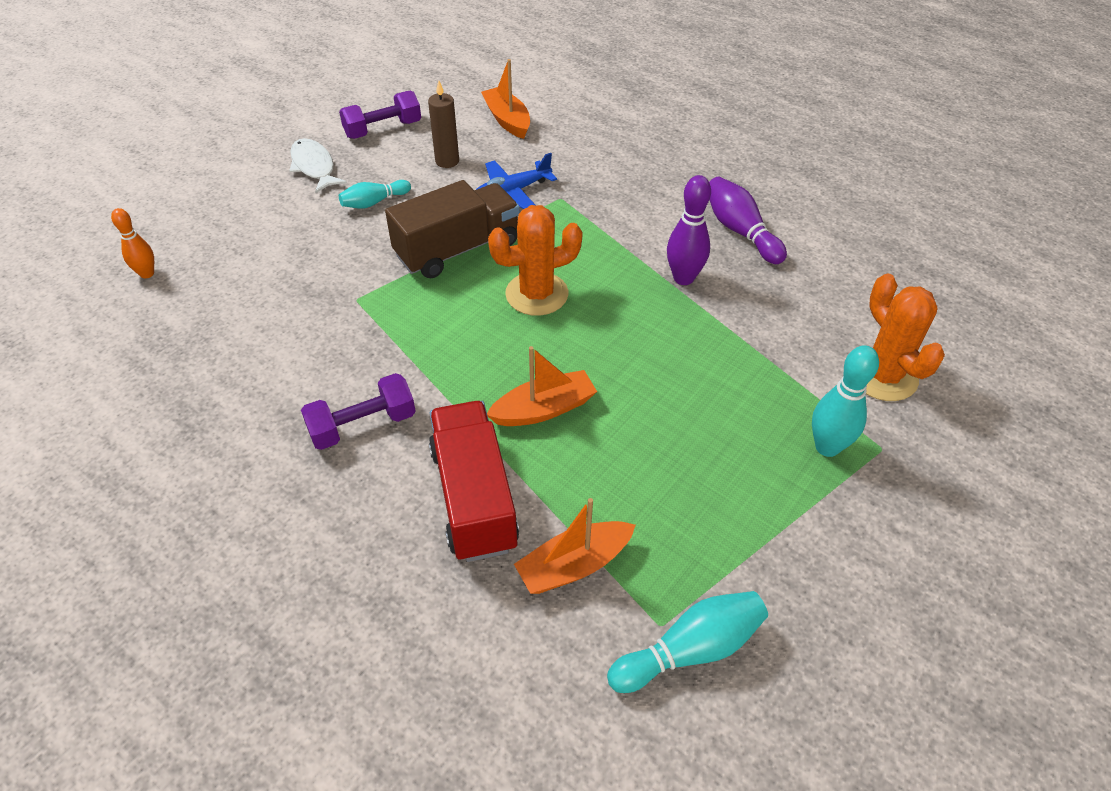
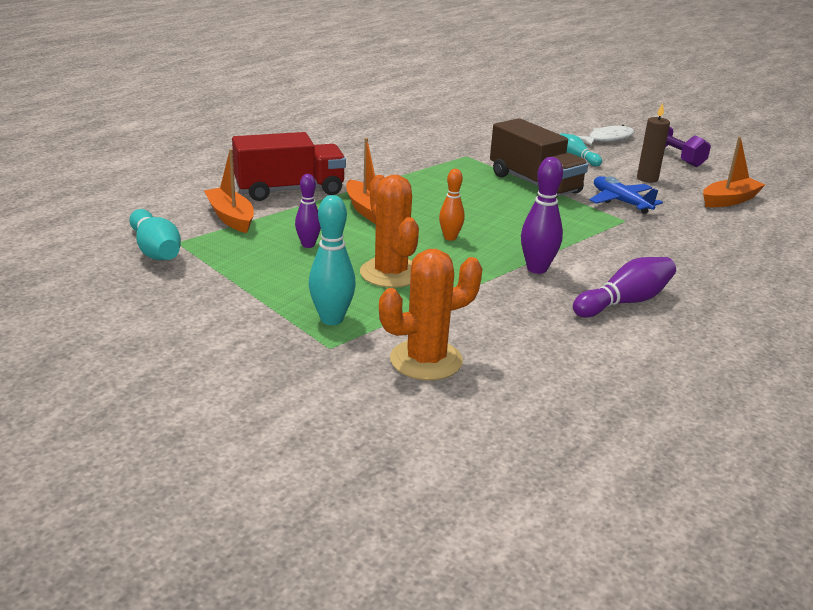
camera: 85 degrees right, 20 degrees down
orange bowling pin [111,208,154,278] -> orange bowling pin moved to [439,169,465,241]
purple dumbbell [301,373,416,450] -> none
orange cactus [488,205,583,316] -> orange cactus moved to [360,175,419,288]
none -> purple bowling pin [295,174,321,248]

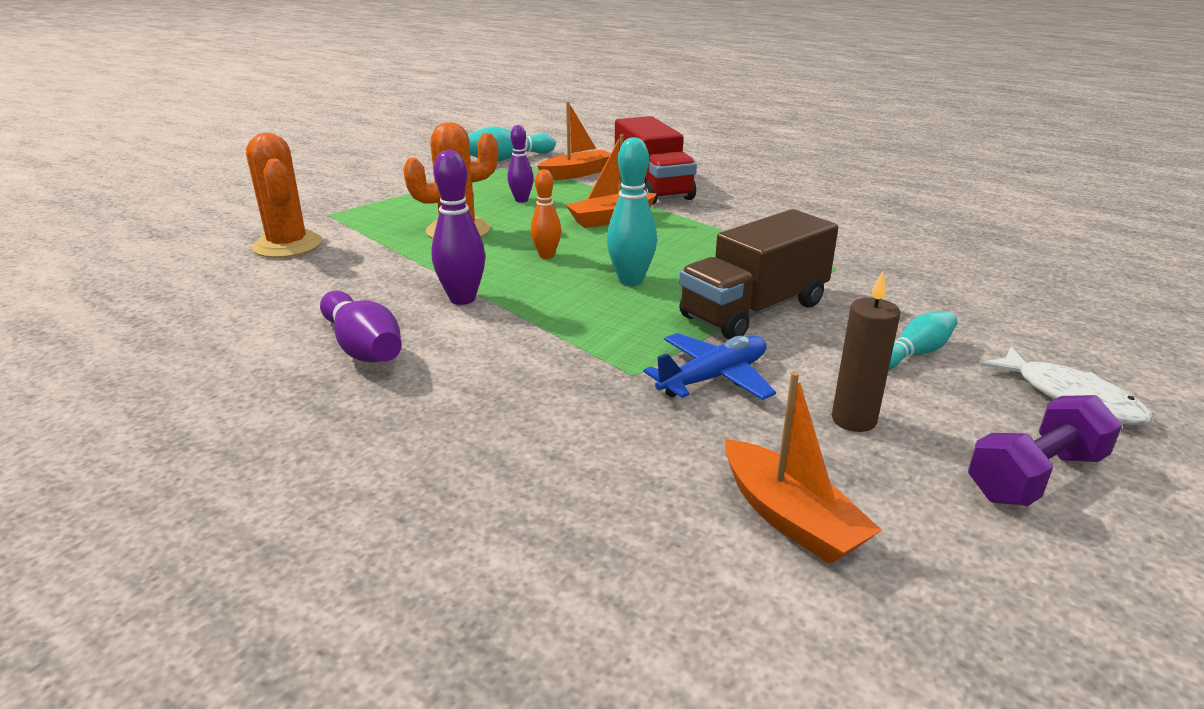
camera: 90 degrees right, 0 degrees up
turquoise bowling pin [309,195,356,325] -> turquoise bowling pin moved to [607,137,657,286]

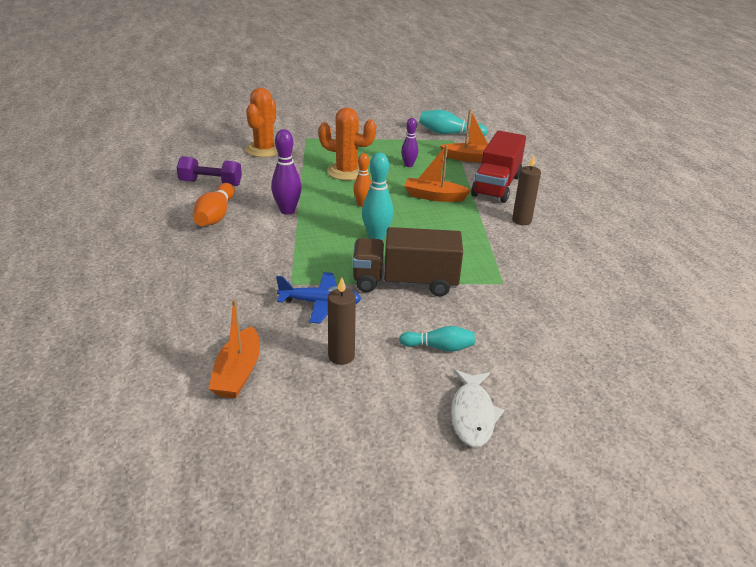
camera: 40 degrees right, 5 degrees up
purple bowling pin [320,290,401,362] -> orange bowling pin [193,183,235,226]
purple dumbbell [968,395,1122,506] -> purple dumbbell moved to [177,156,242,186]
none -> brown candle [512,155,541,225]

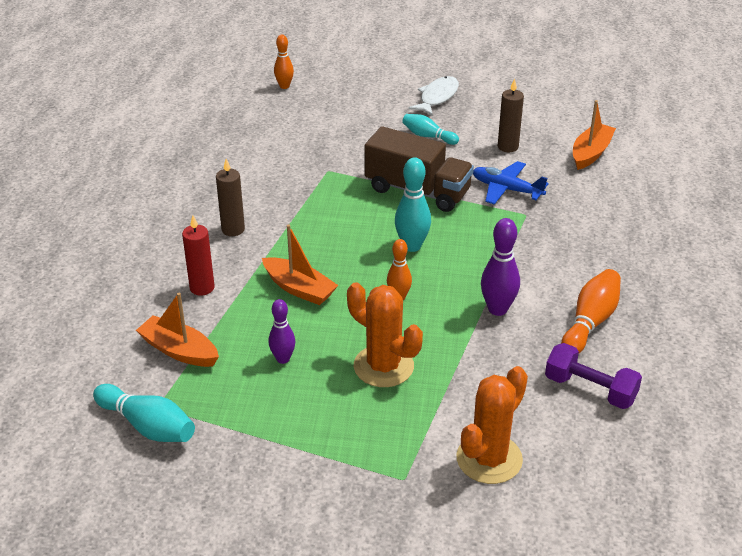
camera: 155 degrees left, 5 degrees up
red truck [471,131,526,203] -> red candle [182,216,215,296]
none -> orange bowling pin [274,35,294,89]

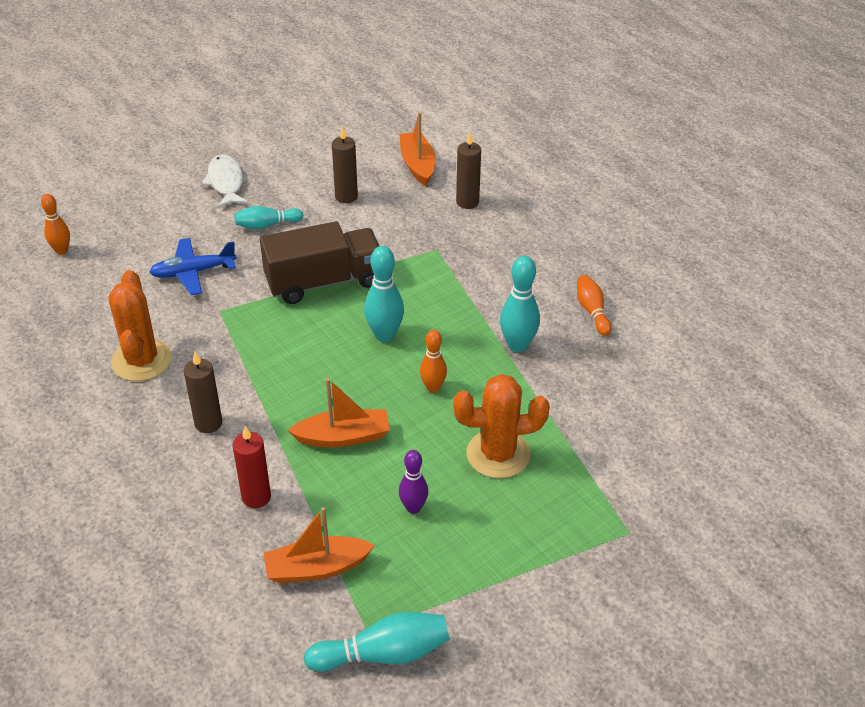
camera: 45 degrees left, 5 degrees up
orange cactus [456,366,528,484] -> orange cactus moved to [109,270,172,381]
blue plane [473,161,549,205] -> blue plane moved to [149,238,237,295]
purple bowling pin [481,218,520,316] -> turquoise bowling pin [500,256,540,353]
purple dumbbell [545,343,642,409] -> none
orange bowling pin [561,269,621,353] -> orange bowling pin [577,275,612,336], size x0.66
none -> brown candle [456,132,481,209]

